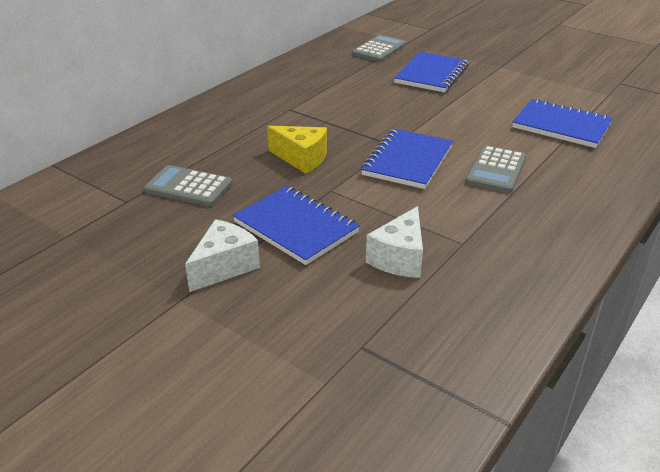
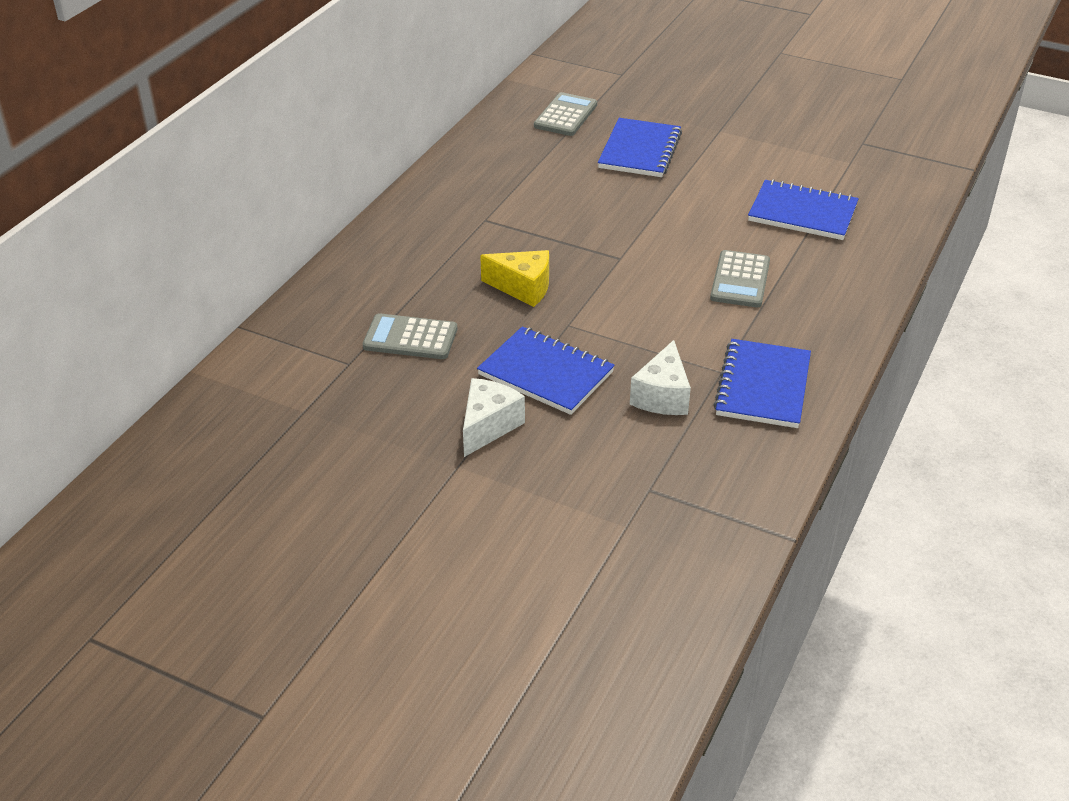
camera: 10 degrees left, 5 degrees up
blue notebook [361,128,453,189] -> blue notebook moved to [713,339,811,428]

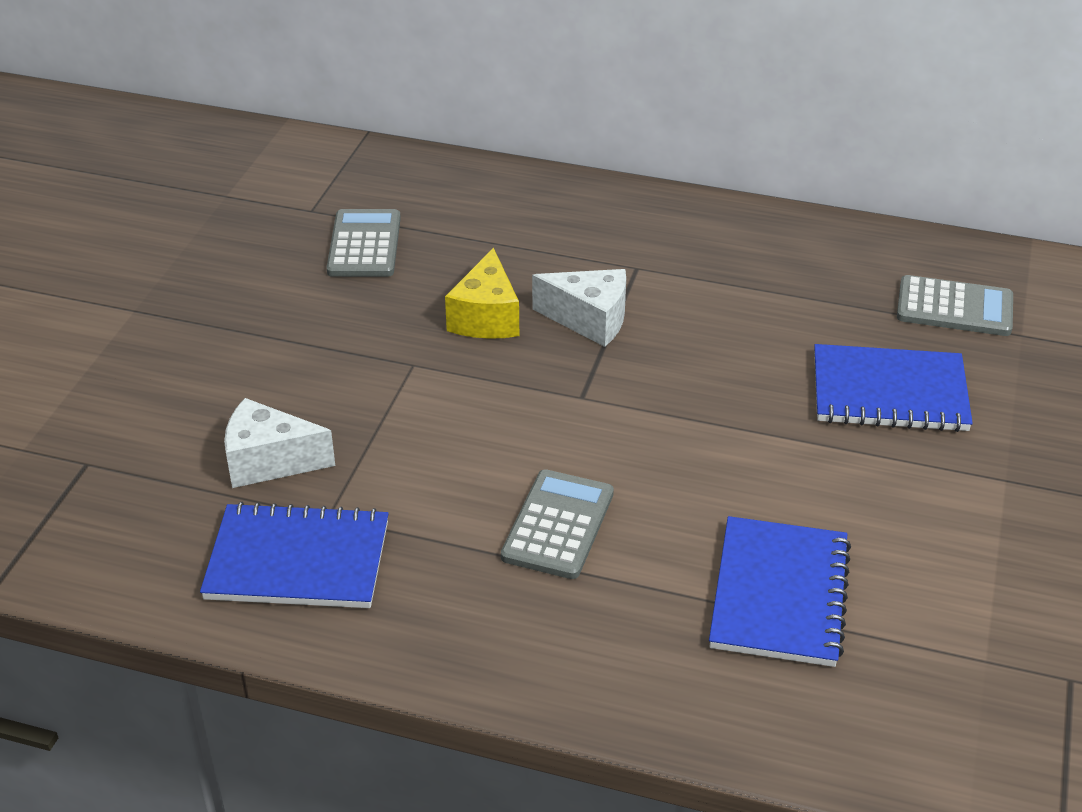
camera: 80 degrees right, 0 degrees up
white cheese [463,378,525,457] -> white cheese moved to [532,269,626,347]
blue notebook [477,326,615,415] -> none
grey calculator [710,250,770,307] -> grey calculator turned 105 degrees clockwise [501,469,614,579]

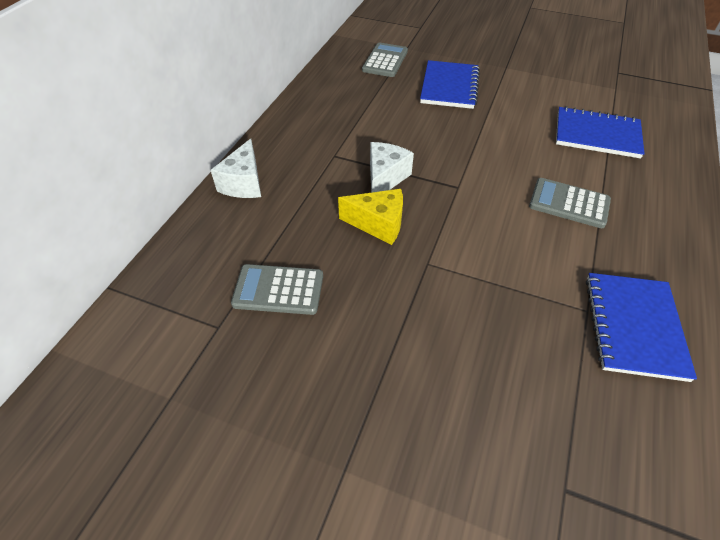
camera: 85 degrees left, 10 degrees up
white cheese [224,398,335,488] -> white cheese moved to [211,138,261,198]

